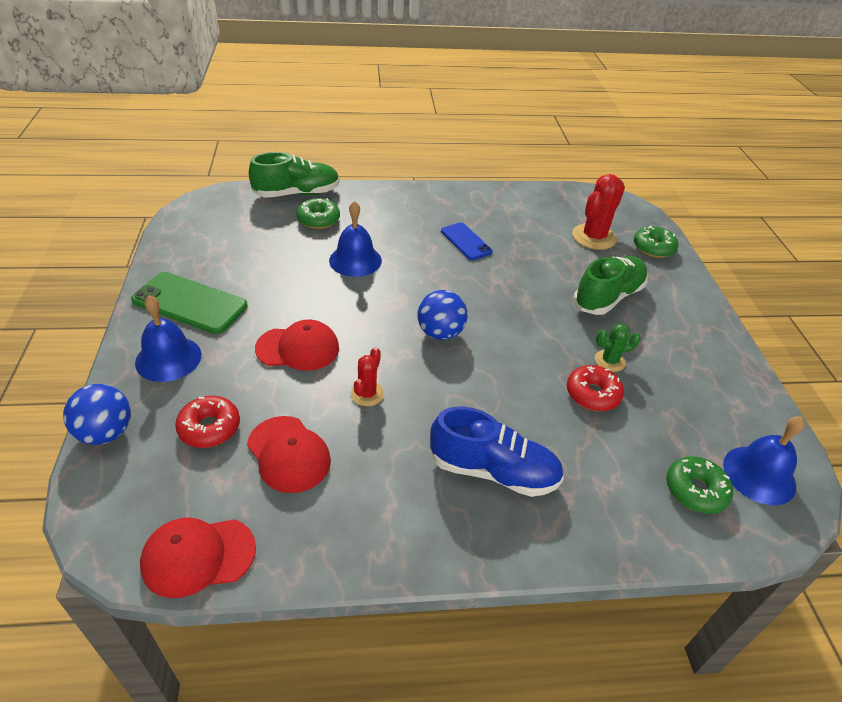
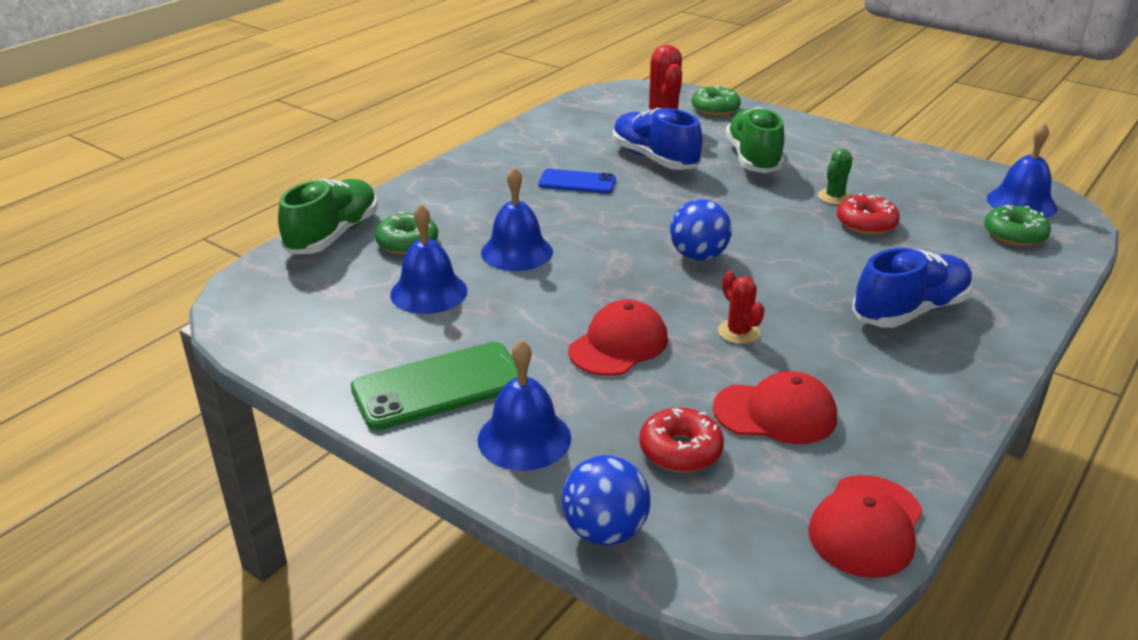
camera: 45 degrees left, 10 degrees down
none -> blue bell [390,204,467,314]
none -> blue shoe [613,108,703,170]

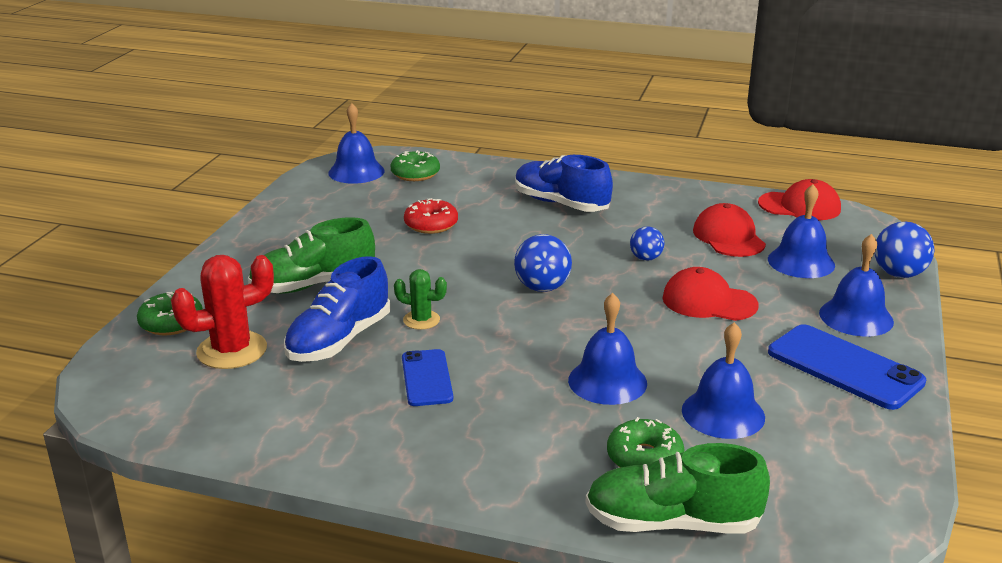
camera: 110 degrees left, 5 degrees down
green phone [351,342,518,430] -> blue phone [768,324,926,410]
red donut [639,408,724,472] -> blue bell [768,184,835,278]
red cactus [718,271,765,344] -> blue ball [630,226,664,261]
green cactus [818,149,853,205] -> green cactus moved to [394,269,447,330]

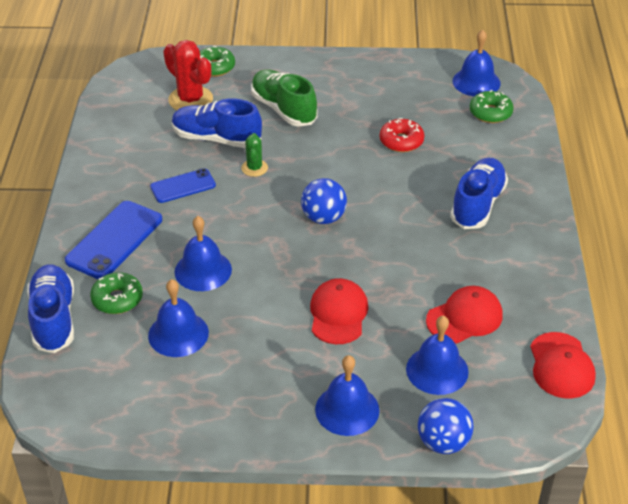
camera: 75 degrees right, 15 degrees up
green shoe [585,443,770,533] -> blue shoe [27,264,74,353]
blue ball [630,226,664,261] -> none
blue phone [768,324,926,410] -> blue phone moved to [65,201,162,279]

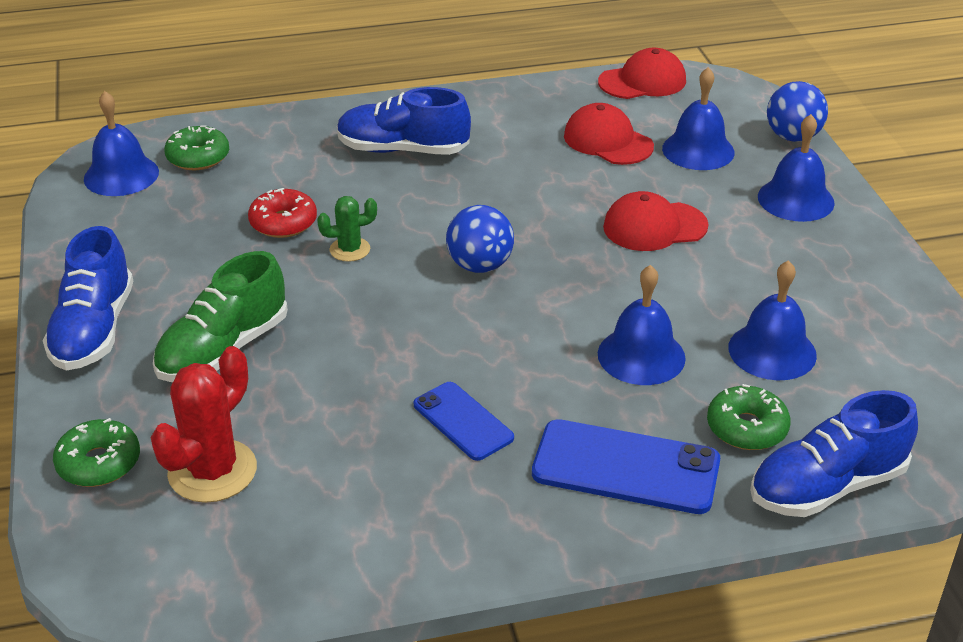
camera: 105 degrees left, 5 degrees down
blue shoe [172,98,262,148] -> blue shoe moved to [43,226,133,370]
green cactus [241,133,268,177] -> green cactus moved to [317,196,377,262]

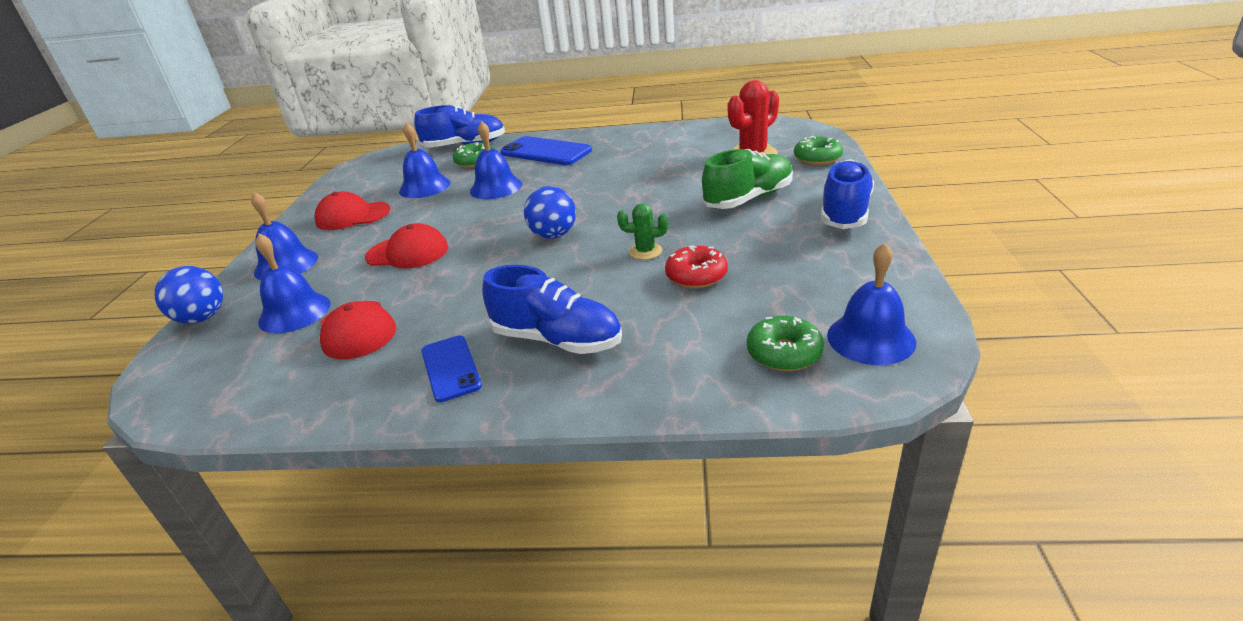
camera: 160 degrees left, 5 degrees down
blue phone [414,382,514,461] -> blue phone moved to [421,335,482,402]
red cap [598,48,686,99] -> red cap moved to [314,191,390,230]

